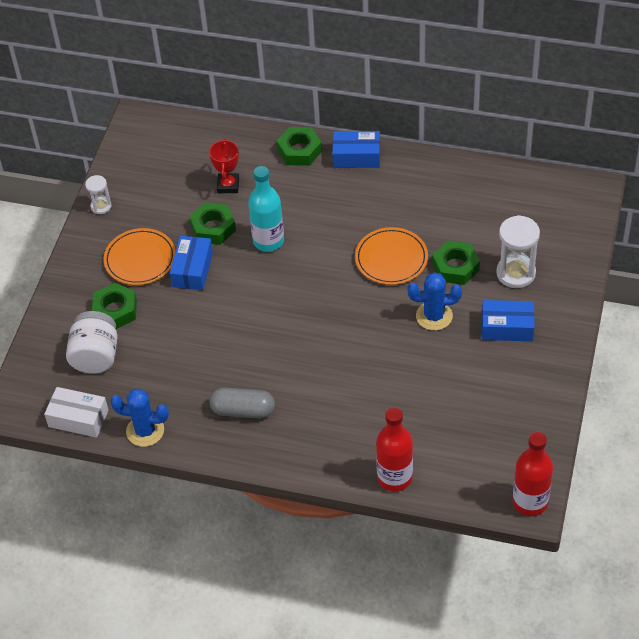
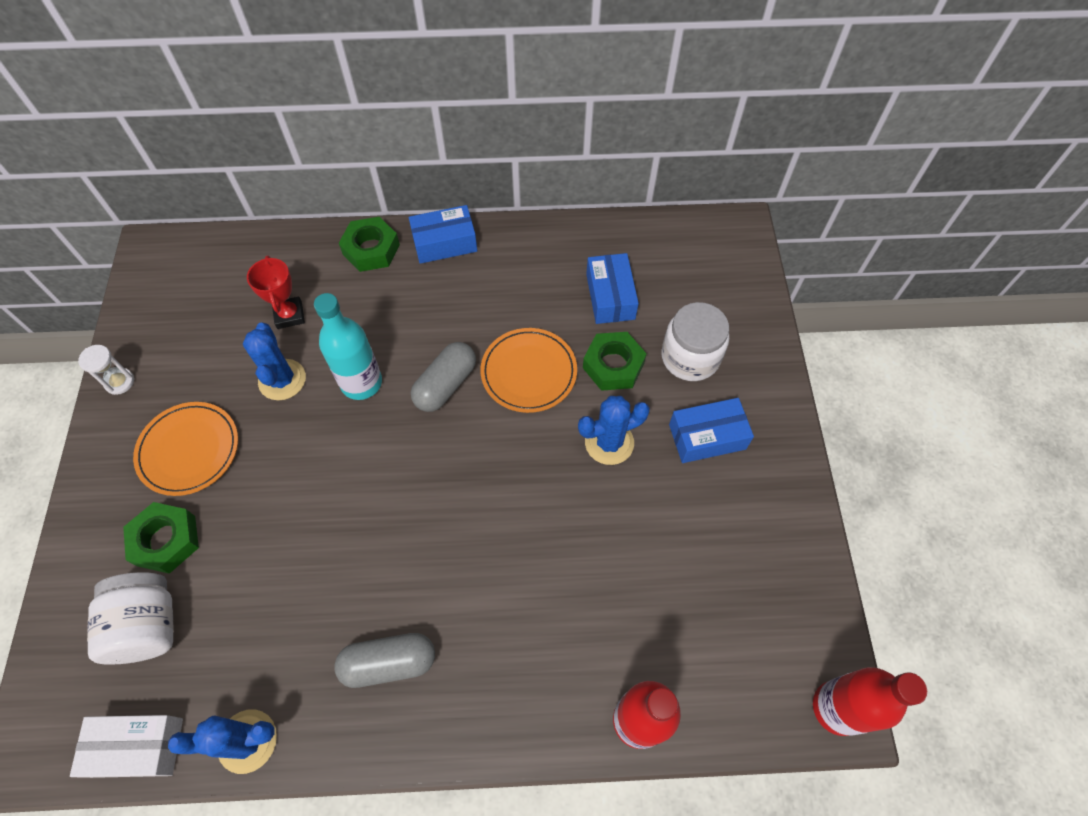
camera: 20 degrees left, 10 degrees up
blue box [170,236,213,290] -> blue box moved to [586,253,639,324]
green nut [189,202,236,245] -> blue cactus [243,323,306,400]
white hourglass [496,215,540,288] -> white jar [661,302,729,381]
none -> grey capsule [411,342,476,412]

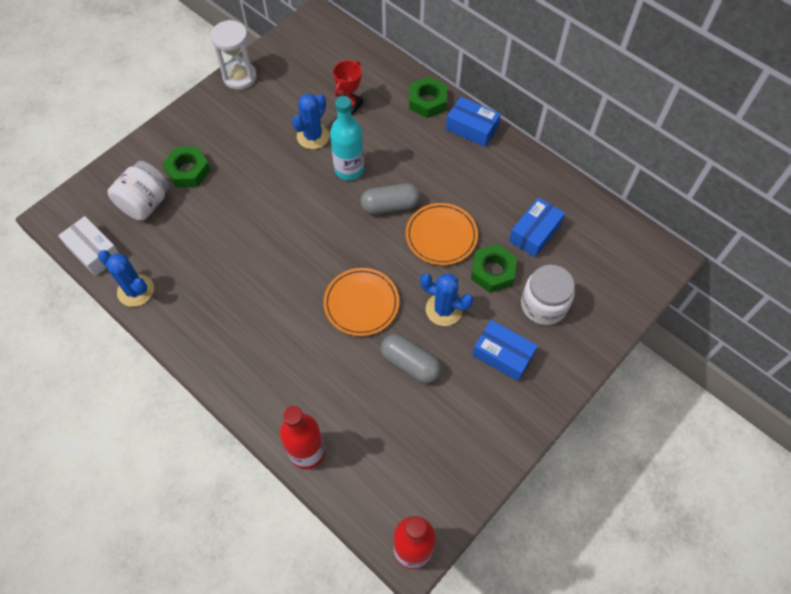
camera: 45 degrees right, 0 degrees up
white hourglass [78,345,135,395] -> white hourglass [211,20,257,90], size x1.78
orange plate [133,402,238,496] -> orange plate moved to [323,268,399,336]
grey capsule [334,633,435,688] -> grey capsule moved to [380,334,441,383]

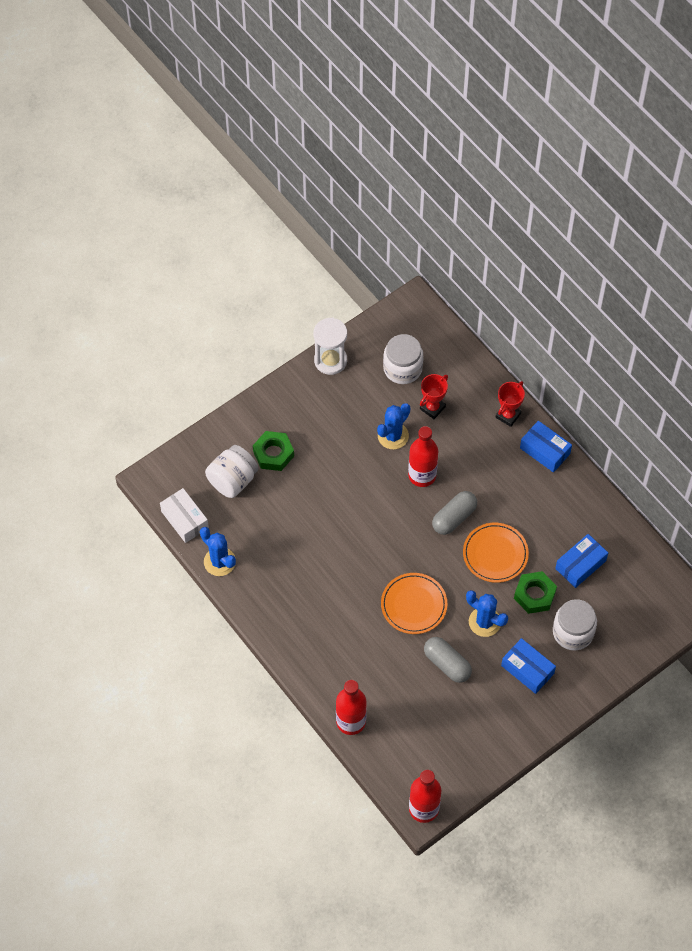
camera: 10 degrees right, 0 degrees up
turquoise bottle [330,96,364,180] -> red bottle [408,426,438,487]
grey capsule [361,183,420,214] -> grey capsule turned 45 degrees counterclockwise [432,491,477,535]
green nut [409,76,447,118] -> red trophy [496,381,525,427]
none -> white jar [383,334,423,384]

